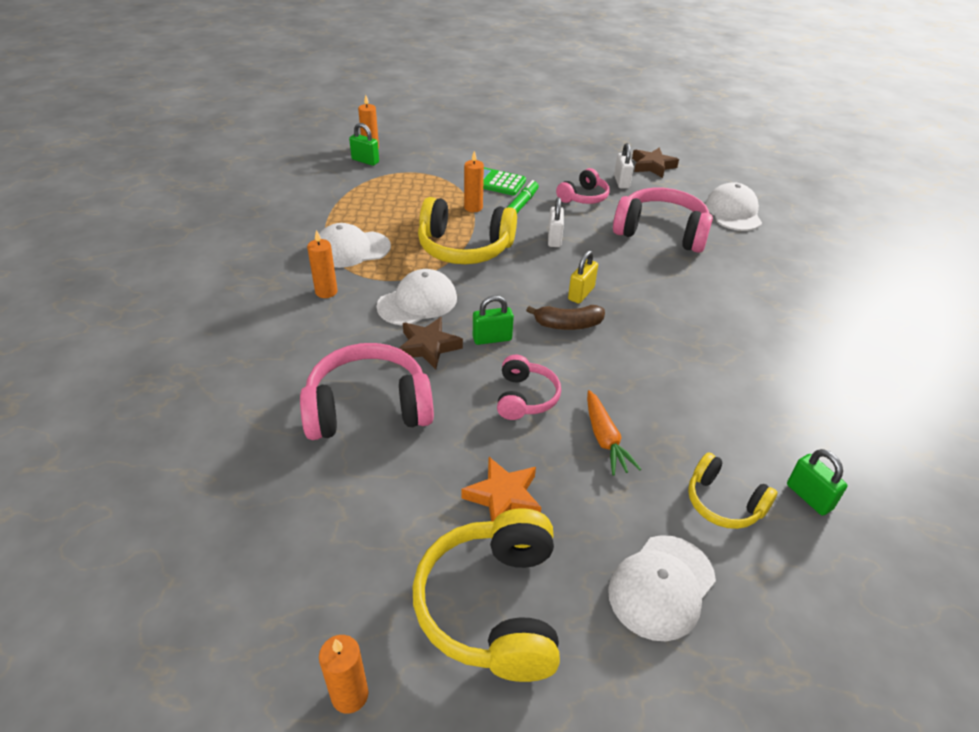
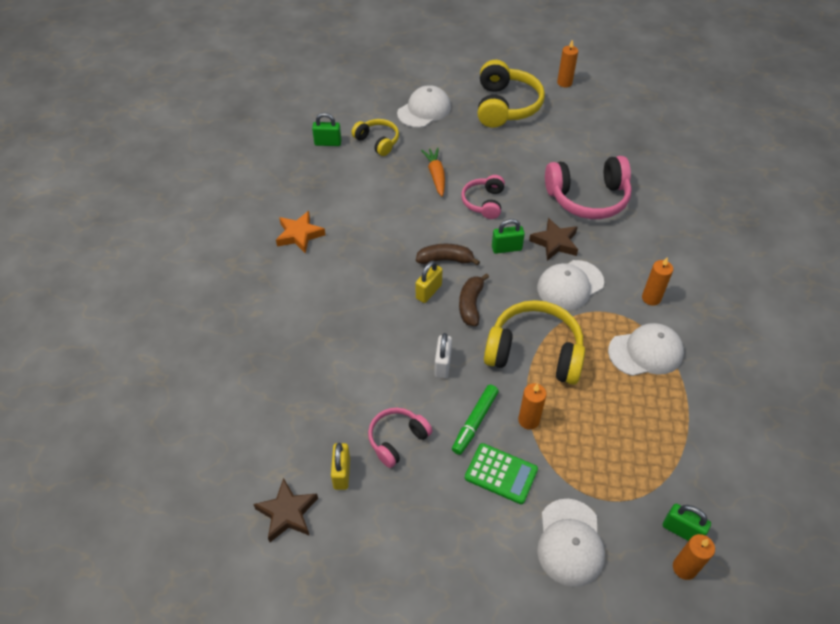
camera: 175 degrees left, 10 degrees up
orange star [461,457,541,521] -> orange star moved to [276,211,325,254]
pink headphones [613,188,713,253] -> none
white padlock [614,143,634,189] -> yellow padlock [331,443,350,490]
white cap [705,182,762,231] -> white cap moved to [537,499,605,587]
green padlock [787,449,848,516] -> green padlock turned 60 degrees counterclockwise [312,113,342,146]
none -> brown banana [459,273,489,326]

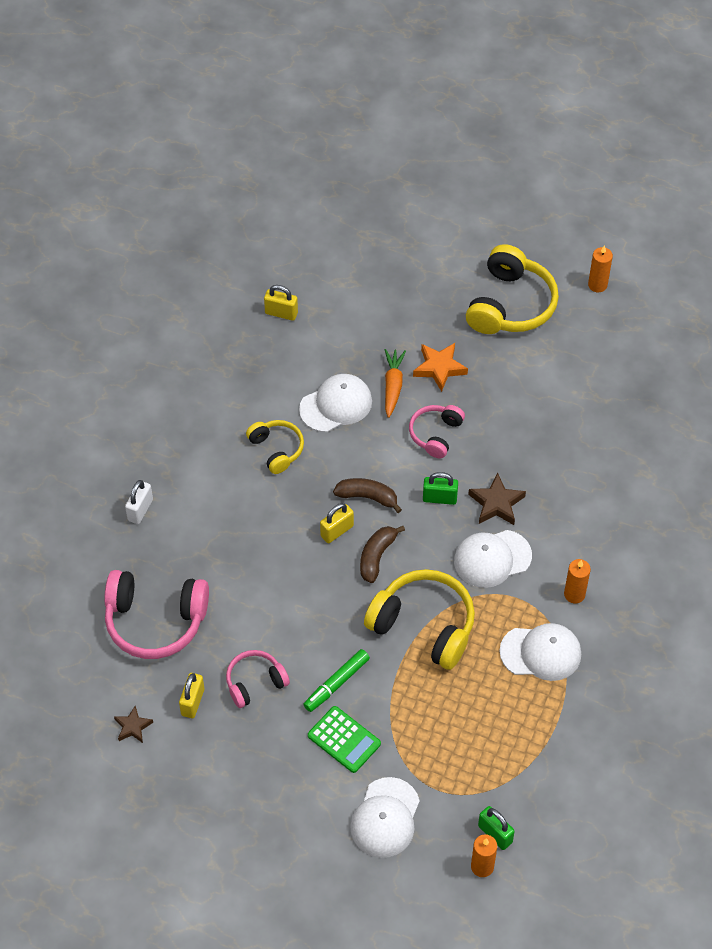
camera: 15 degrees right, 5 degrees up
brown star [253,478,318,542] -> brown star [114,706,153,743], size x0.64
orange star [276,211,325,254] -> orange star moved to [413,343,468,392]
green padlock [312,113,342,146] -> yellow padlock [264,285,298,321]
yellow headphones [351,119,399,156] -> yellow headphones moved to [246,420,304,474]
white cap [397,85,451,128] -> white cap moved to [299,374,372,432]
white padlock [434,333,452,378] -> white padlock moved to [125,480,153,524]
orange candle [518,383,547,430] -> none
pink headphones [545,156,632,219] -> pink headphones moved to [104,570,209,659]

